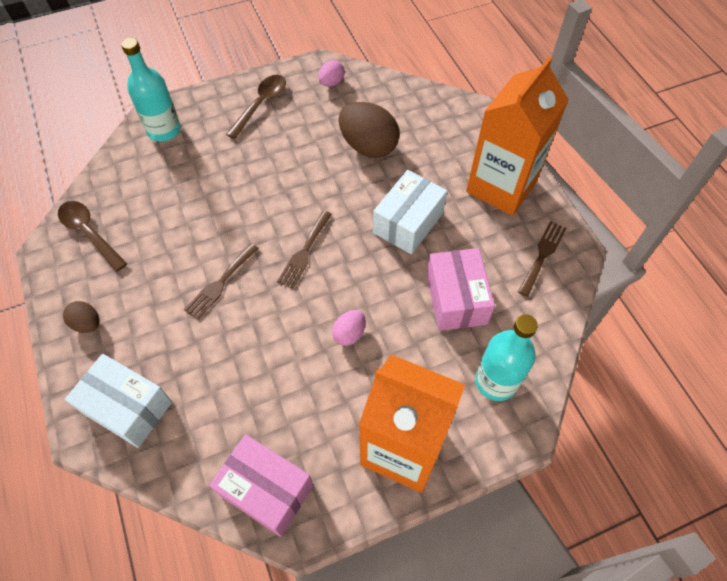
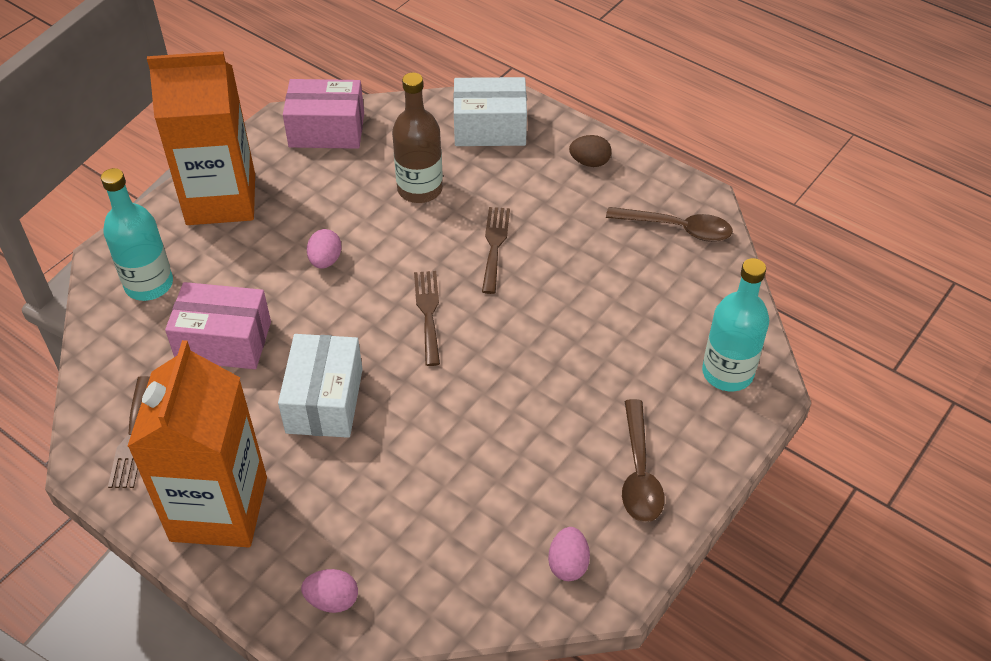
camera: 150 degrees right, 10 degrees down
brown egg [338,102,400,158] -> none
pink box [426,248,495,331] -> pink box turned 45 degrees counterclockwise [165,282,271,369]
none -> pink egg [301,569,358,613]
none -> brown bottle [392,73,443,203]

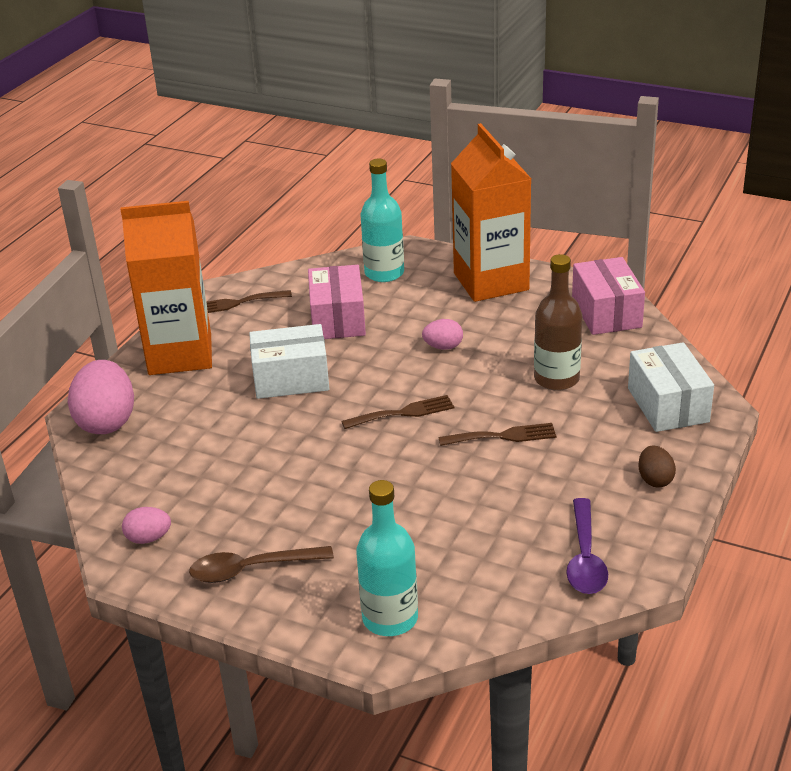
camera: 80 degrees right, 15 degrees down
pink egg [301,569,358,613] -> pink egg [68,360,134,434], size x1.97
brown spoon [606,207,733,242] -> purple spoon [566,498,608,594]

